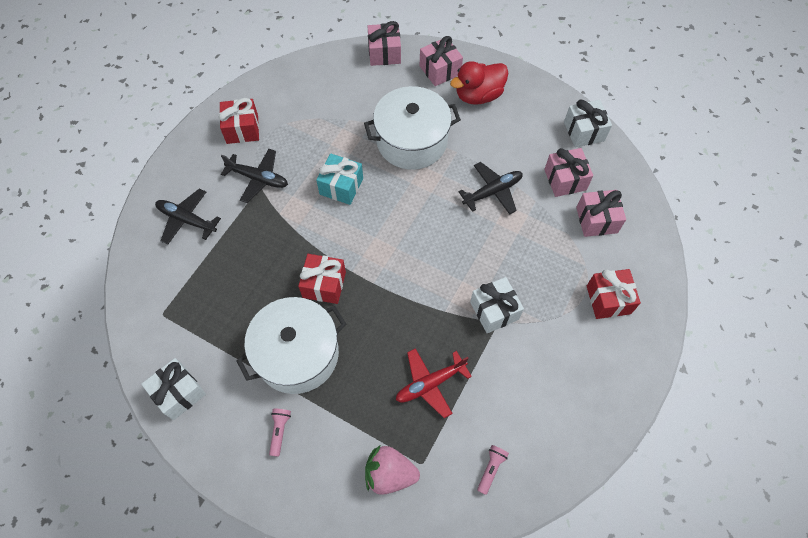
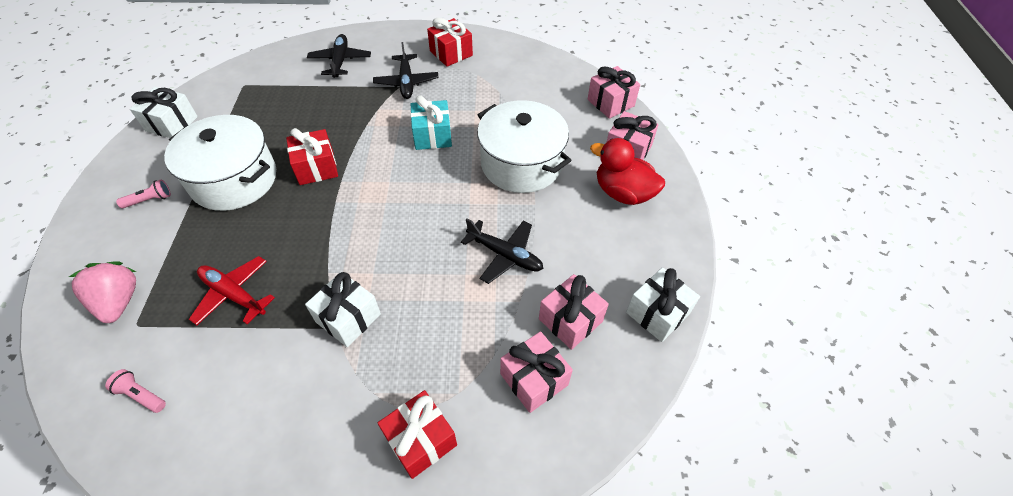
camera: 60 degrees right, 10 degrees down
pink flashlight [477,445,509,495] -> pink flashlight turned 150 degrees counterclockwise [105,369,166,413]

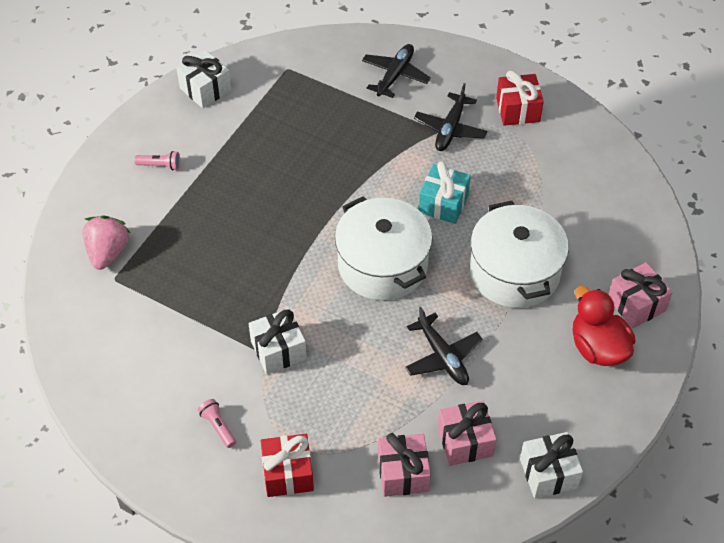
camera: 30 degrees right, 0 degrees up
pink flashlight [105,369,166,413] -> pink flashlight moved to [198,399,236,448]
white pot [164,115,276,211] -> white pot moved to [335,196,433,301]
red plane [189,256,275,325] -> none
red gift [286,128,338,185] -> none
pink gift [588,66,640,119] -> none

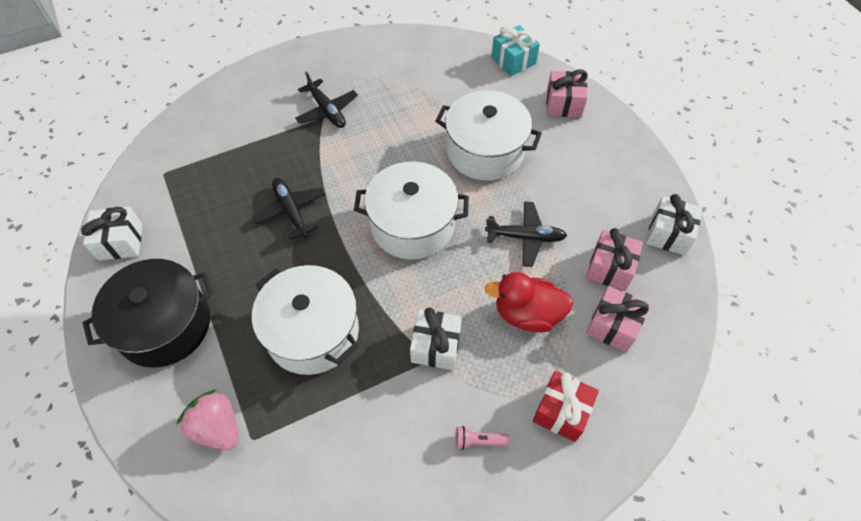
camera: 55 degrees left, 5 degrees up
pink flashlight [134,151,180,170] -> black pot [82,259,214,367]
black plane [362,44,431,98] -> black plane moved to [253,178,325,240]
turquoise gift [419,161,471,224] -> turquoise gift moved to [491,25,540,76]
red gift [496,71,544,126] -> none
red duck [572,286,635,366] -> red duck moved to [485,272,573,332]
none -> white pot [252,265,359,375]

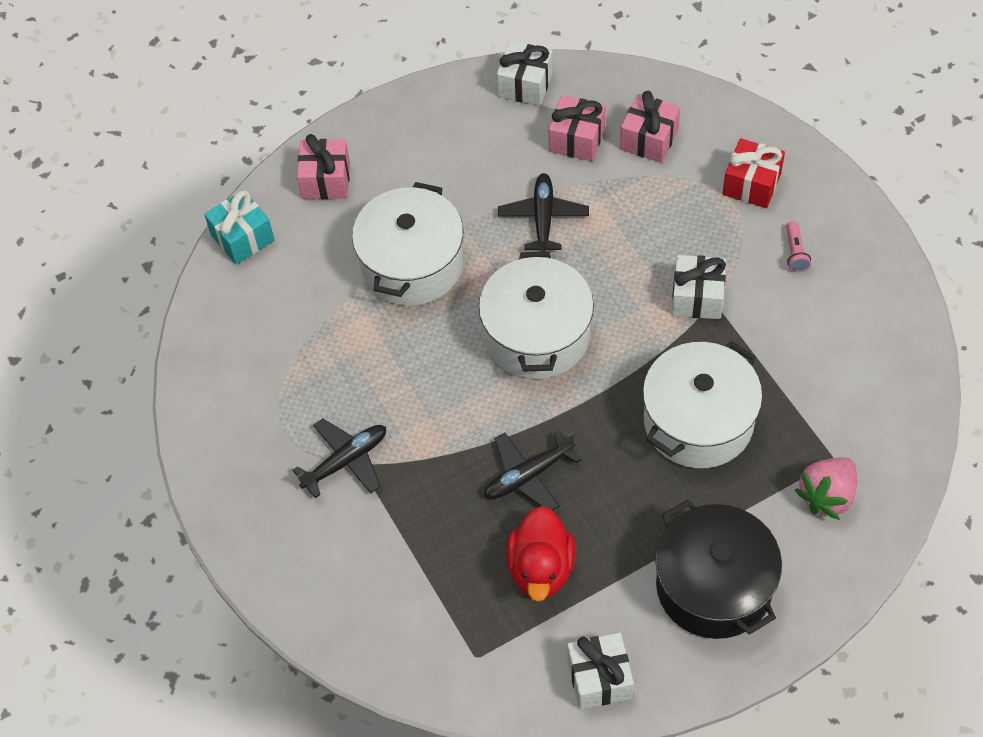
camera: 90 degrees left, 0 degrees up
red duck [485,272,573,332] -> red duck moved to [506,506,576,601]

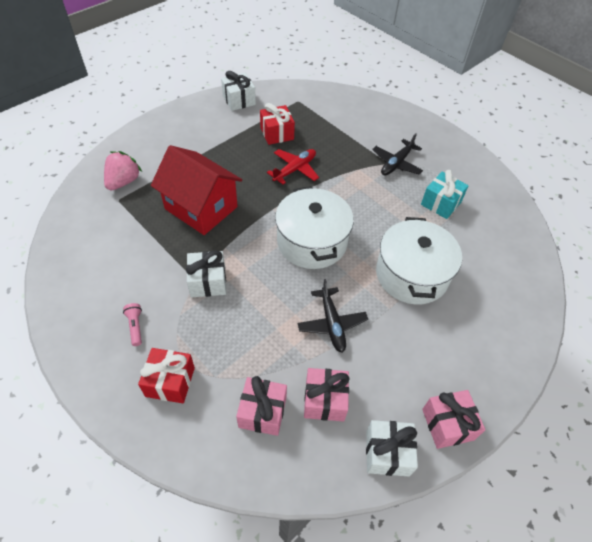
camera: 160 degrees right, 5 degrees down
turquoise gift [204,190,275,264] -> turquoise gift moved to [421,170,468,219]
pink gift [297,134,350,199] -> pink gift moved to [422,390,485,449]
black plane [484,431,581,511] -> red plane [267,149,319,185]
red duck [506,506,576,601] -> red gift [260,103,295,145]
white pot [643,341,763,468] -> red house [151,145,242,235]
black pot [655,499,782,639] -> none

